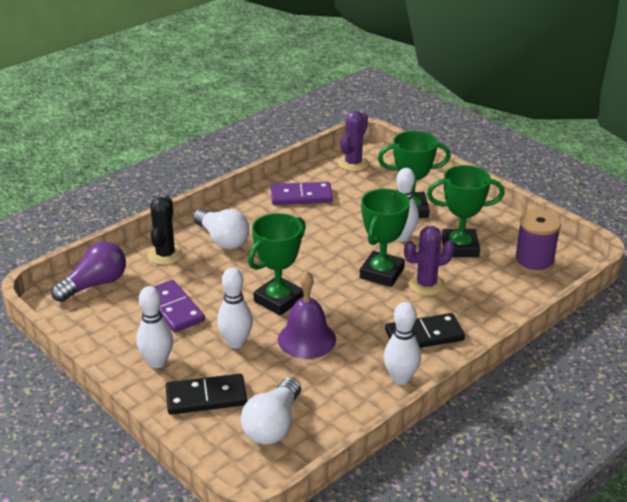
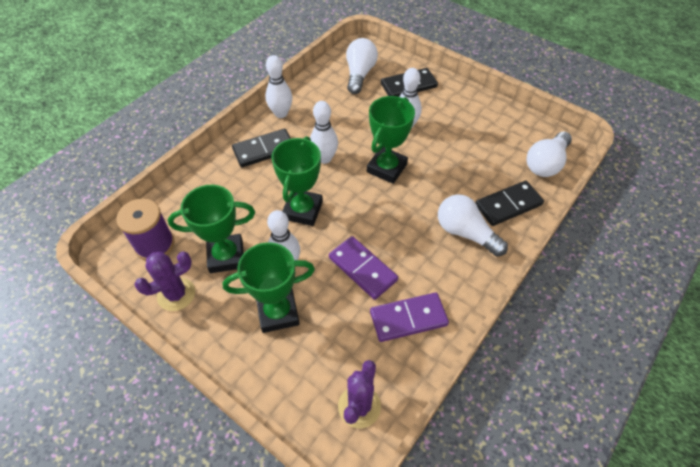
camera: 170 degrees right, 20 degrees up
purple light bulb [51,242,126,302] -> white light bulb [526,131,572,177]
white bowling pin [136,286,173,368] -> white bowling pin moved to [310,101,338,164]
black cactus [148,196,183,265] -> black domino [476,181,544,226]
purple domino [153,280,205,333] -> purple domino moved to [329,236,398,300]
purple bell [278,271,336,359] -> none
purple cactus [404,226,455,296] -> purple cactus moved to [134,251,195,311]

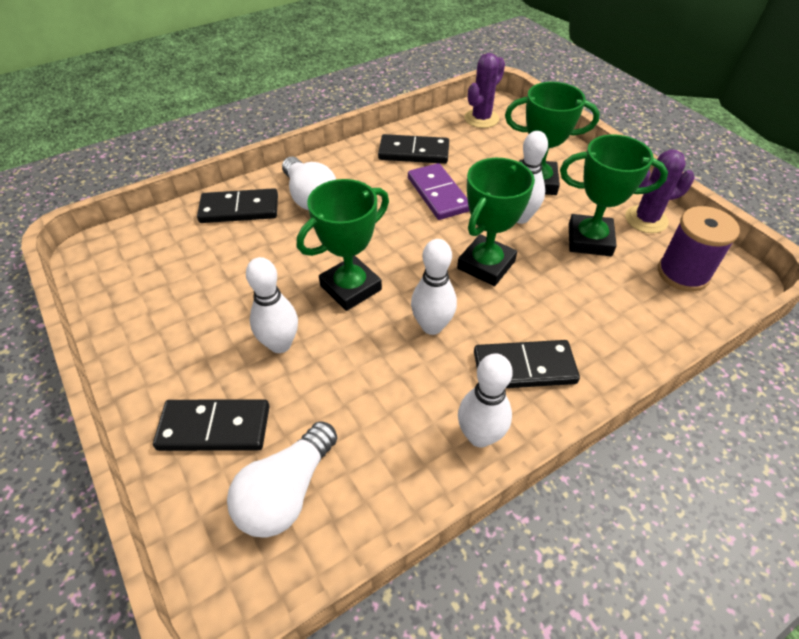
camera: 160 degrees left, 5 degrees down
purple domino [370,292,449,342] -> black domino [378,134,449,164]
white light bulb [526,131,572,177] -> none

